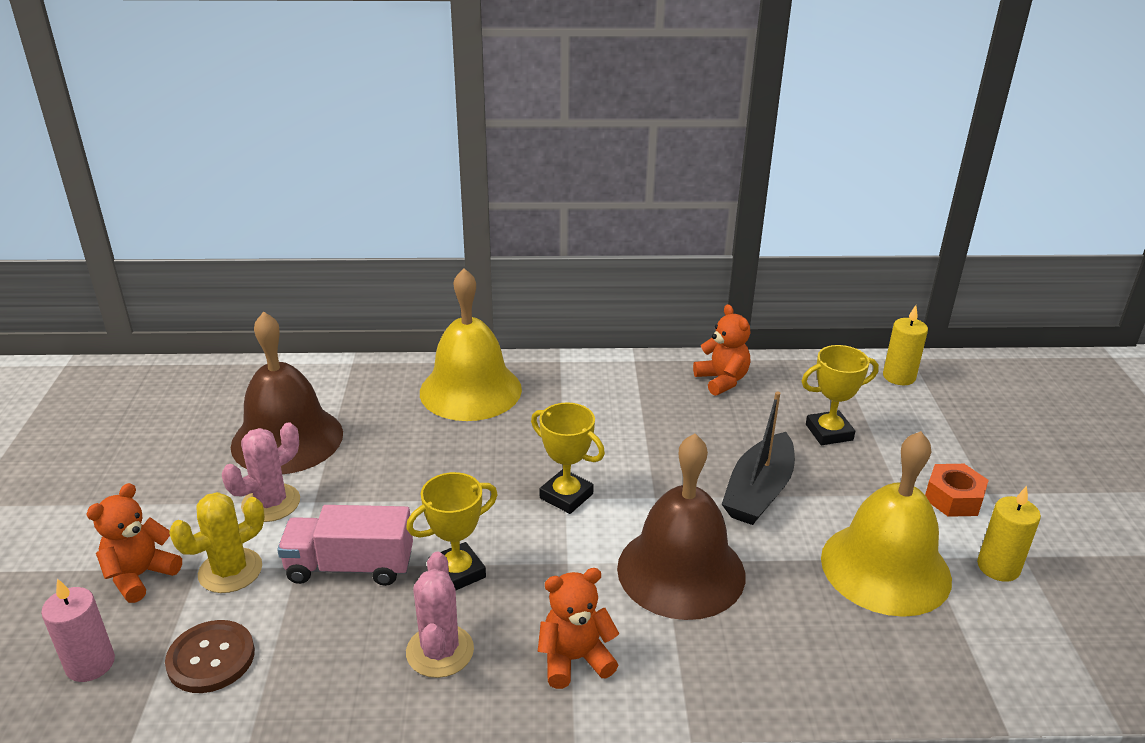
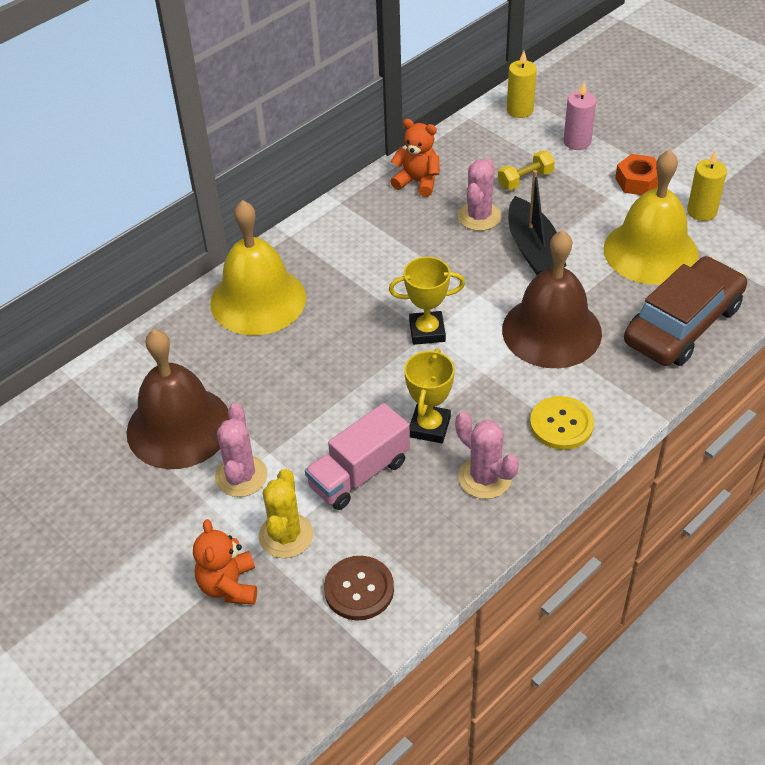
camera: 40 degrees left, 15 degrees up
pink candle [41,578,115,682] -> pink candle moved to [563,82,596,150]
orange teddy bear [538,568,620,689] -> yellow button [530,396,594,450]
yellow trophy [802,345,879,445] -> yellow dumbbell [498,151,555,190]
none -> pink cactus [458,159,501,231]
none -> brown car [624,256,747,366]

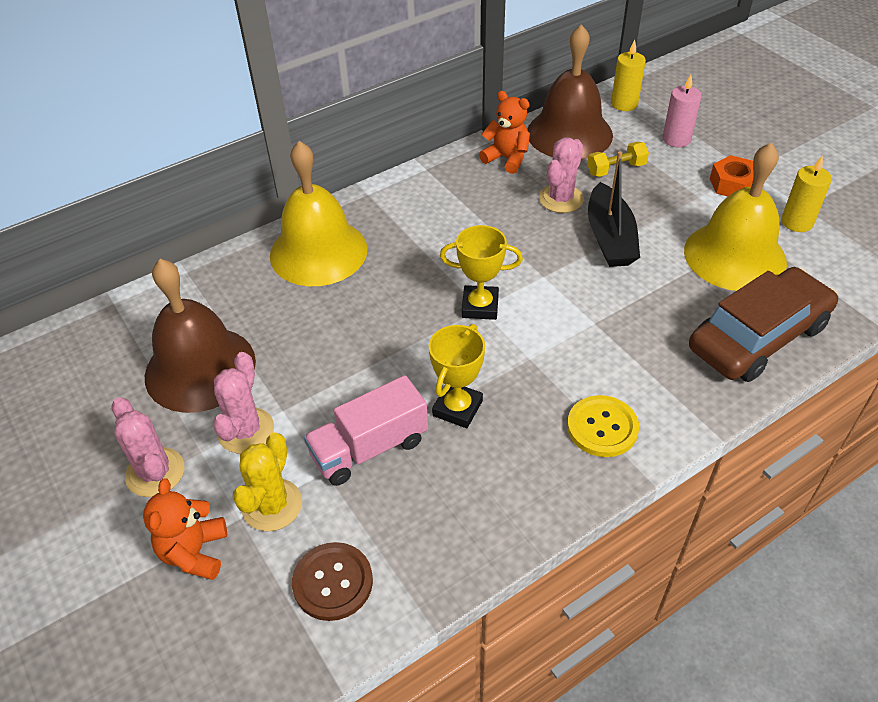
camera: 10 degrees right, 0 degrees up
pink cactus [455,412,519,499] -> pink cactus moved to [112,397,184,497]
brown bell [502,230,602,368] -> brown bell moved to [527,24,613,159]

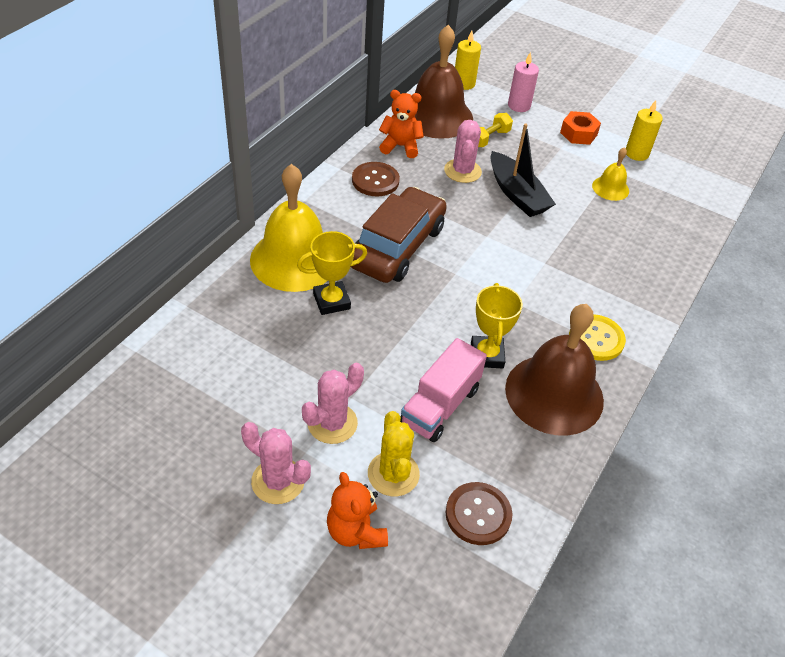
camera: 30 degrees left, 0 degrees up
brown bell [145,259,256,413] -> brown bell moved to [505,304,604,436]
pink cactus [213,352,274,454] -> pink cactus turned 60 degrees clockwise [302,363,364,444]
yellow trophy [440,225,523,320] -> yellow trophy moved to [297,231,367,315]
yellow bell [684,143,787,291] -> yellow bell [592,147,629,201], size x0.48
brown car [689,267,838,382] -> brown car moved to [351,187,447,283]
none -> brown button [352,162,400,196]

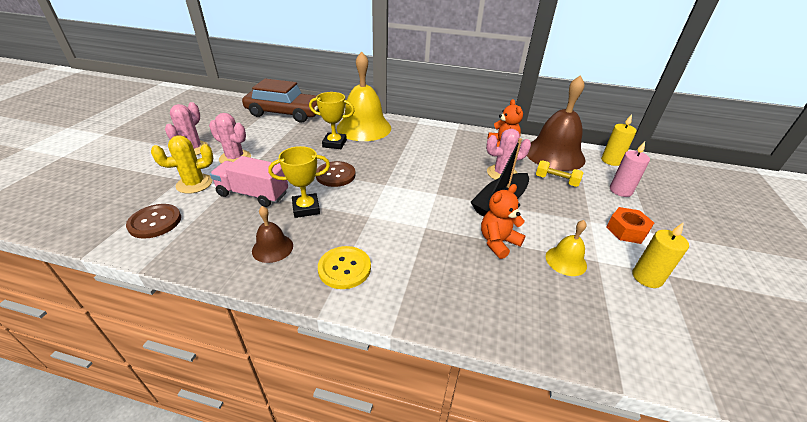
camera: 75 degrees right, 10 degrees down
yellow trophy [297,231,367,315] -> yellow trophy turned 45 degrees counterclockwise [309,92,355,149]
orange teddy bear [327,472,388,549] -> orange teddy bear moved to [481,184,525,259]
brown car [351,187,447,283] -> brown car moved to [242,79,319,123]
brown button [352,162,400,196] -> brown button moved to [316,161,356,187]
brown bell [505,304,604,436] -> brown bell [252,206,293,263], size x0.48

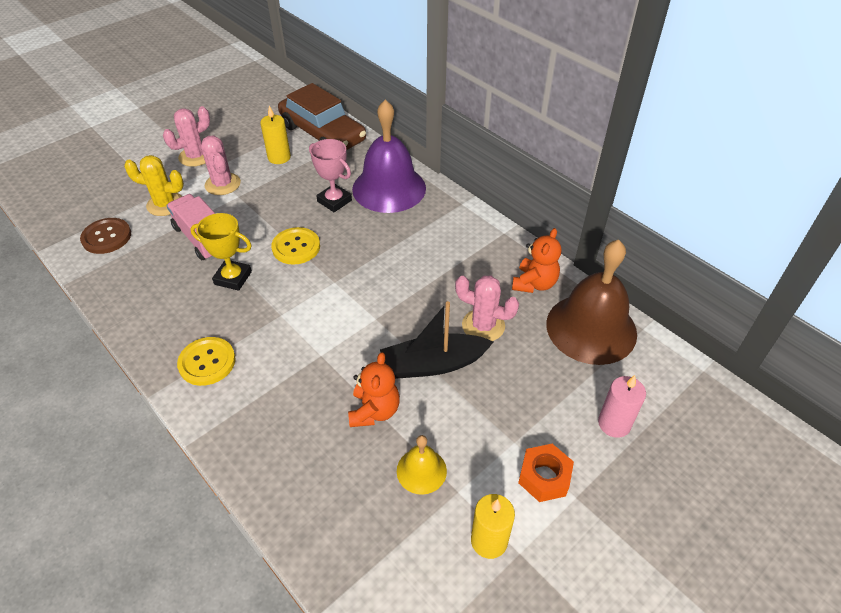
camera: 35 degrees right, 10 degrees up
brown bell [252,206,293,263] -> none
yellow trophy [309,92,355,149] -> pink trophy [309,139,352,212]
brown button [316,161,356,187] -> yellow button [271,227,320,265]
yellow bell [337,51,391,141] -> purple bell [352,100,426,213]
orange teddy bear [481,184,525,259] -> orange teddy bear turned 105 degrees clockwise [348,352,400,427]
yellow dumbbell [536,160,584,187] -> none
yellow candle [601,114,637,166] -> yellow candle moved to [260,106,291,164]

